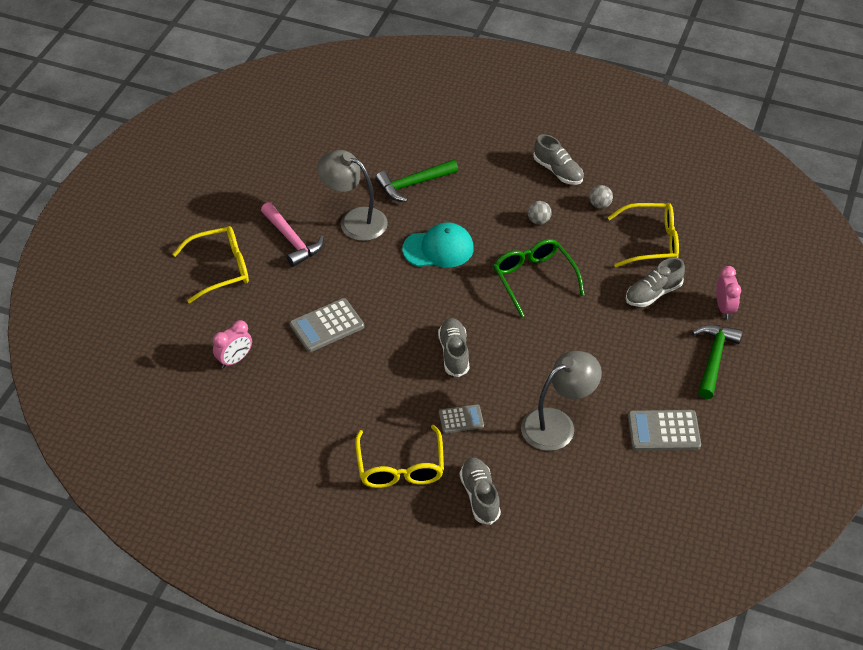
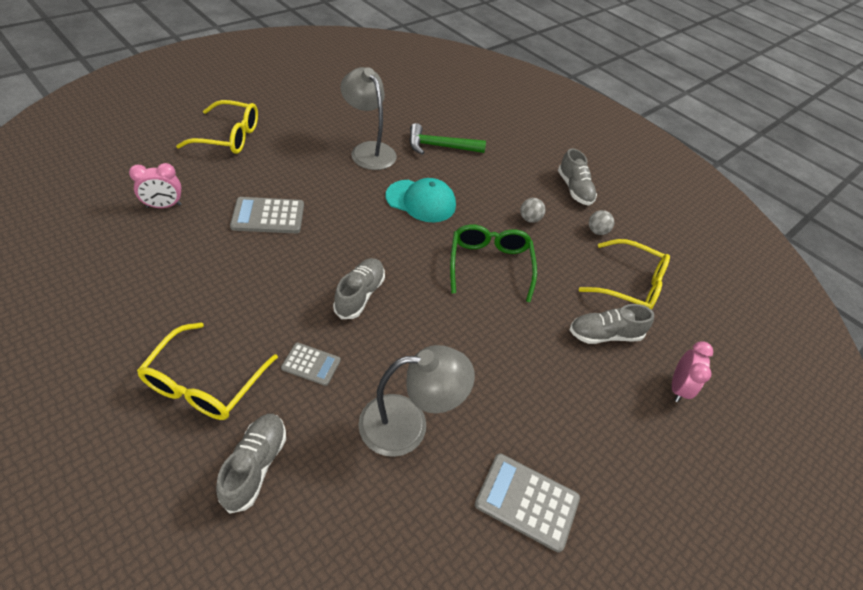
camera: 20 degrees right, 0 degrees up
pink hammer [261,202,324,267] -> none
green hammer [692,325,743,399] -> none

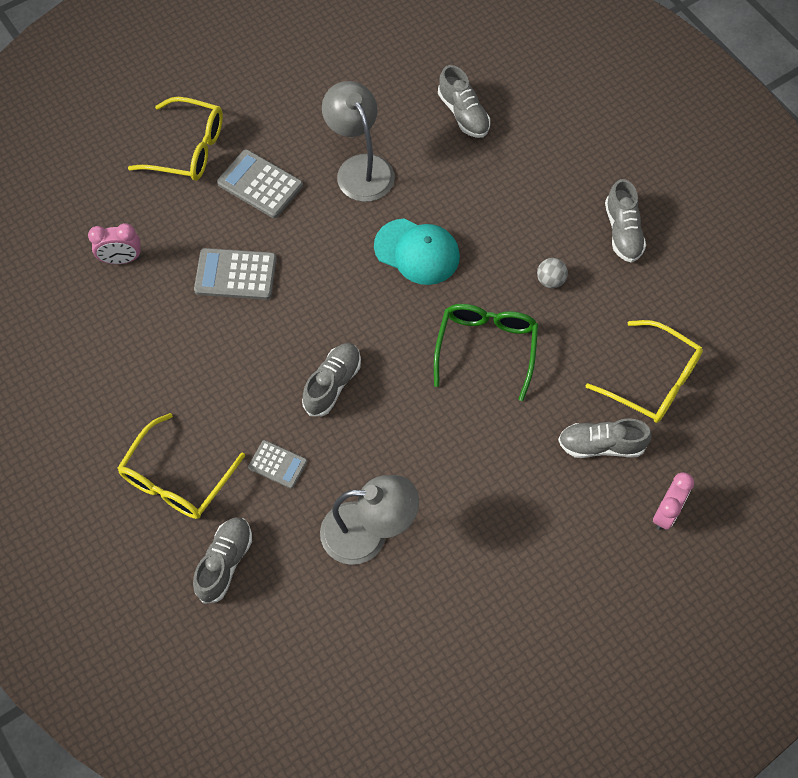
camera: 15 degrees right, 15 degrees up
green hammer [409,123,486,155] -> none
grey calculator [475,453,580,552] -> grey calculator moved to [217,149,303,218]
grey ball [589,210,614,235] -> none
none -> grey shoe [438,65,490,138]

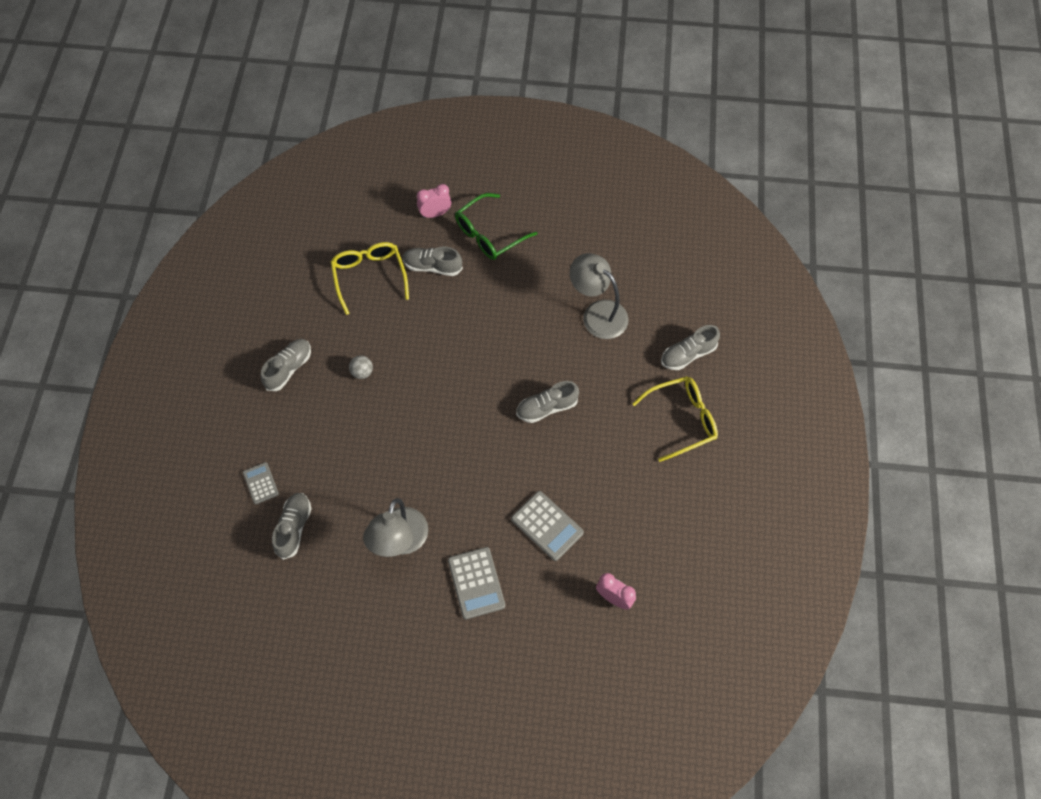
camera: 140 degrees left, 0 degrees up
yellow glasses [128,97,223,181] -> none
grey calculator [248,440,307,489] -> grey calculator moved to [243,462,279,504]
turquoise cap [374,218,460,285] -> none
green glasses [434,304,538,401] -> green glasses moved to [455,193,537,260]
grey shoe [558,418,652,458] -> grey shoe turned 150 degrees clockwise [403,246,463,276]

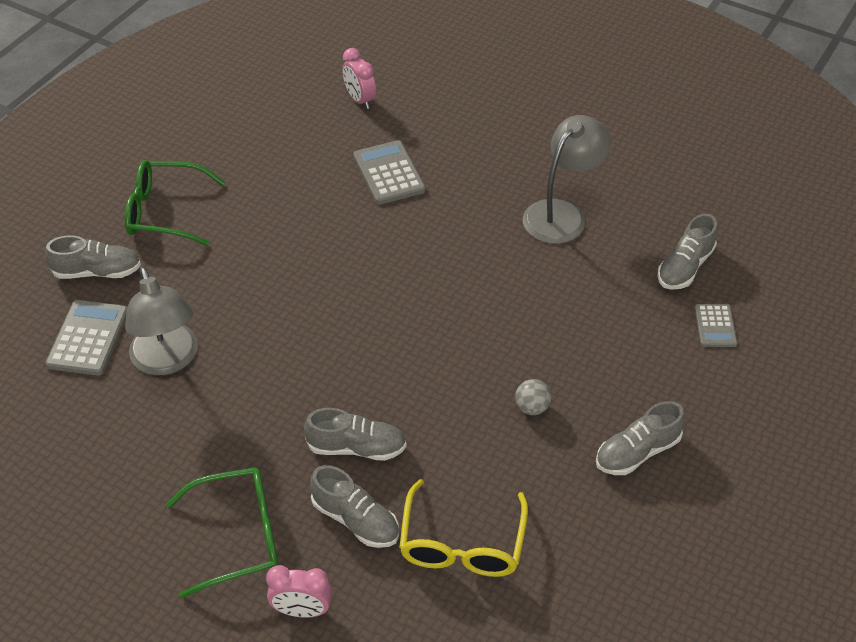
camera: 155 degrees left, 15 degrees down
grey calculator [448,547,505,619] -> grey calculator moved to [46,300,127,376]
grey shoe [516,381,579,423] -> grey shoe moved to [304,408,407,461]
yellow glasses [632,376,718,462] -> green glasses [125,160,225,246]

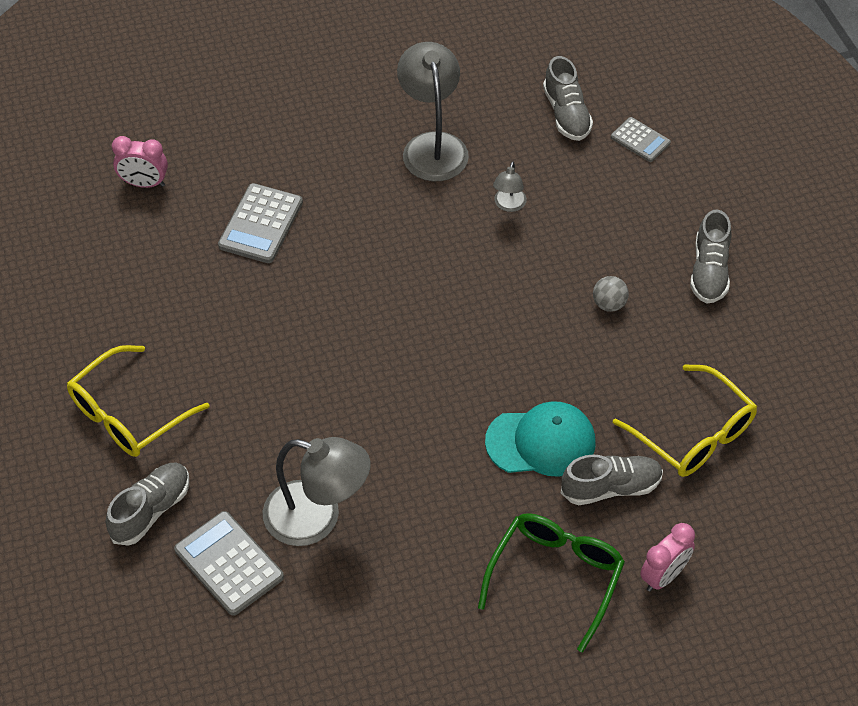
camera: 50 degrees left, 5 degrees up
green glasses [125,160,225,246] -> yellow glasses [67,345,210,457]
grey shoe [304,408,407,461] -> turquoise cap [485,401,595,477]
grey calculator [353,140,426,204] -> grey calculator turned 90 degrees counterclockwise [218,183,303,263]
none -> grey lamp [493,161,527,212]

